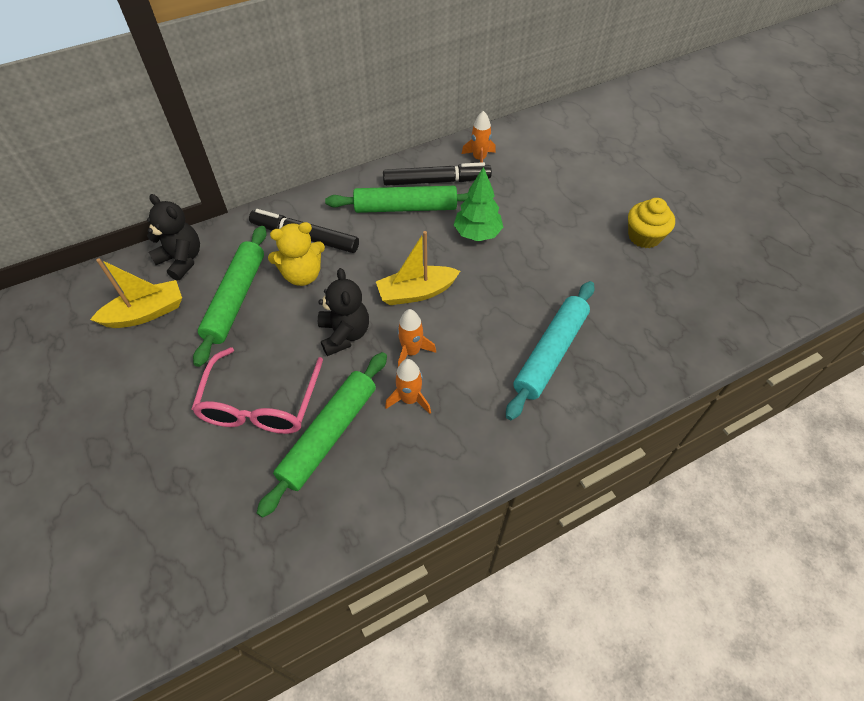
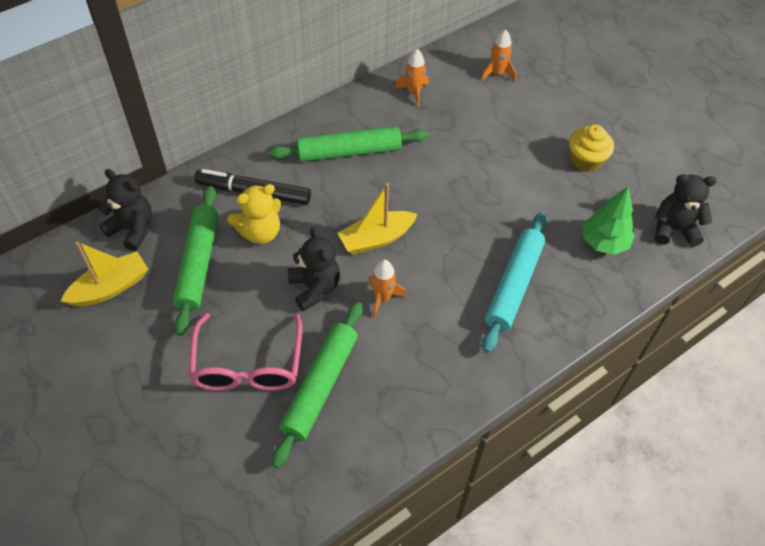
camera: 10 degrees left, 0 degrees up
black marker [383,162,492,186] -> none
orange rocket [385,359,431,414] -> orange rocket moved to [481,29,516,81]
green tree [454,167,503,241] -> green tree moved to [583,187,635,255]
none -> black teddy bear [655,174,717,247]

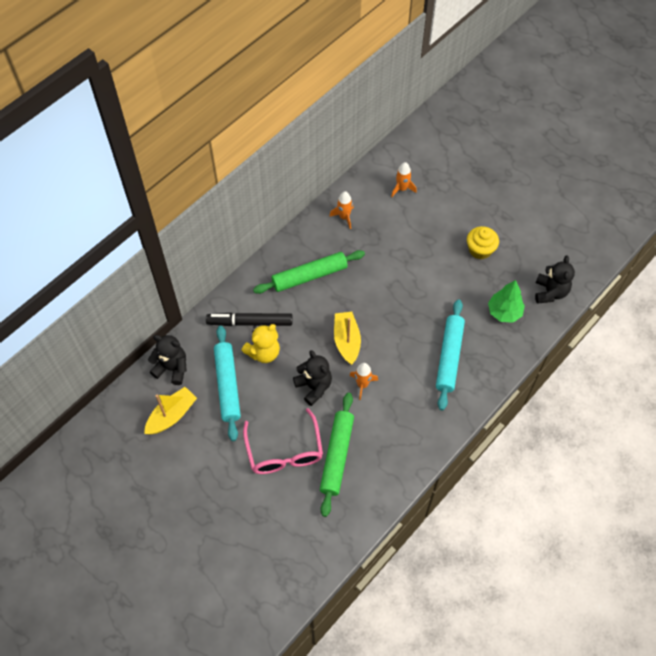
camera: 10 degrees left, 5 degrees up
green rolling pin [173,186,218,336] -> turquoise rolling pin [214,326,241,441]
yellow boat [338,183,418,254] -> yellow boat turned 120 degrees clockwise [334,312,361,365]
black teddy bear [655,174,717,247] -> black teddy bear turned 105 degrees clockwise [535,256,575,304]

